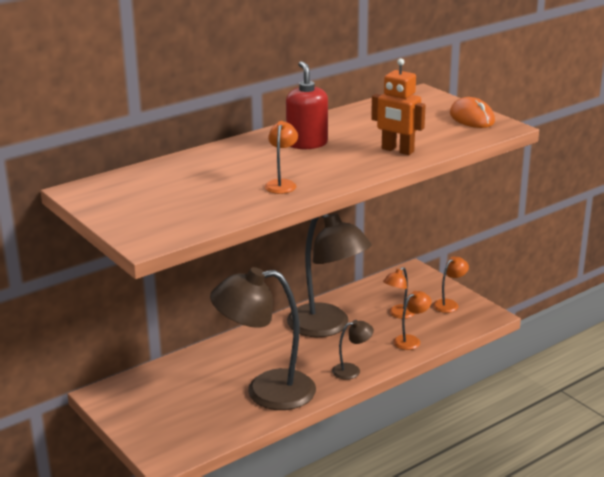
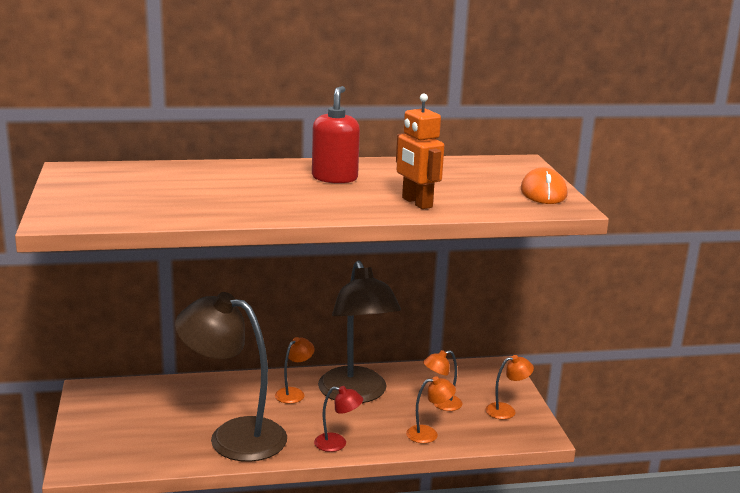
camera: 25 degrees right, 5 degrees down
orange lamp [265,121,298,194] -> orange lamp moved to [275,337,314,404]
brown lamp [332,320,374,380] -> red lamp [314,386,363,452]

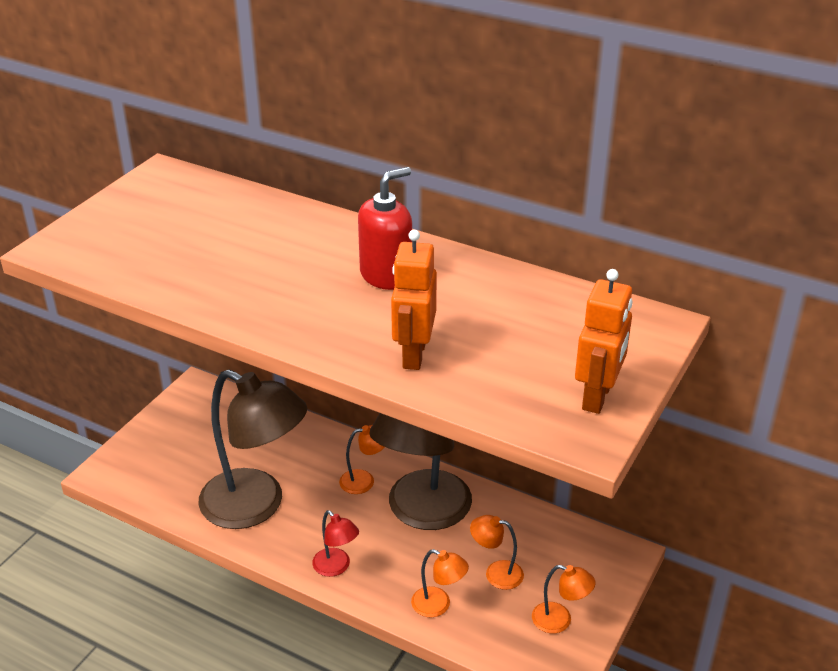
camera: 40 degrees right, 15 degrees up
brown lamp [175,292,287,462] -> brown lamp turned 150 degrees clockwise [199,369,307,529]
orange mouse [521,167,567,204] -> orange robot [575,269,633,414]

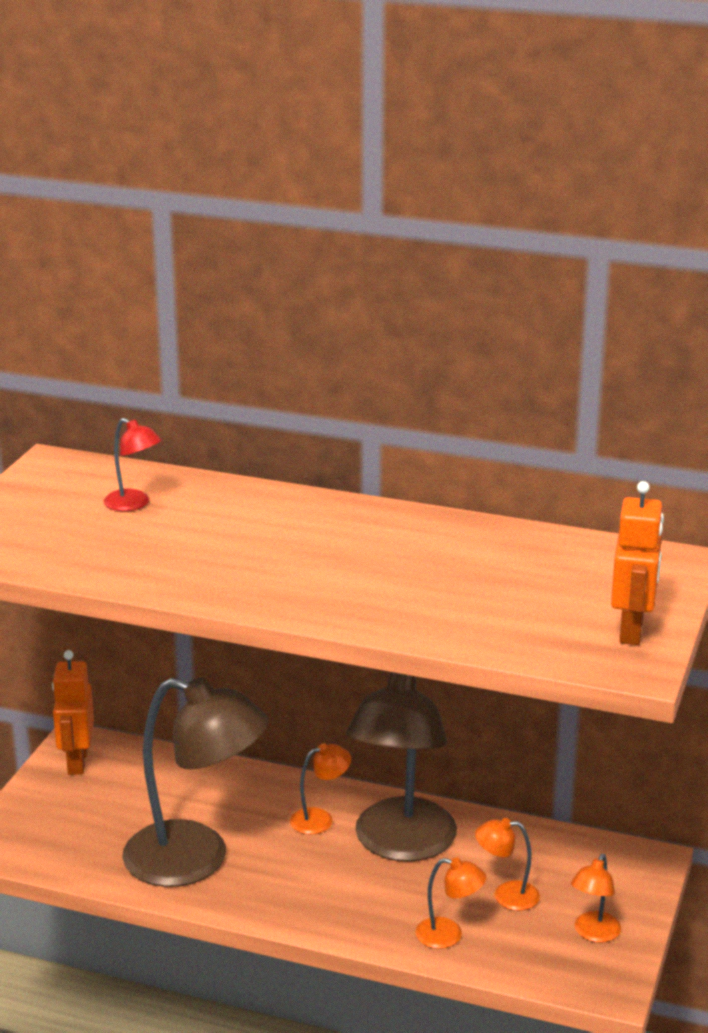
camera: 10 degrees left, 10 degrees down
red lamp [312,510,359,577] -> red lamp moved to [103,418,161,511]
red soap dispenser [358,167,412,290] -> none
orange robot [391,230,437,370] -> orange robot moved to [52,650,94,775]
orange lamp [532,565,596,633] -> orange lamp turned 105 degrees clockwise [571,854,621,943]

